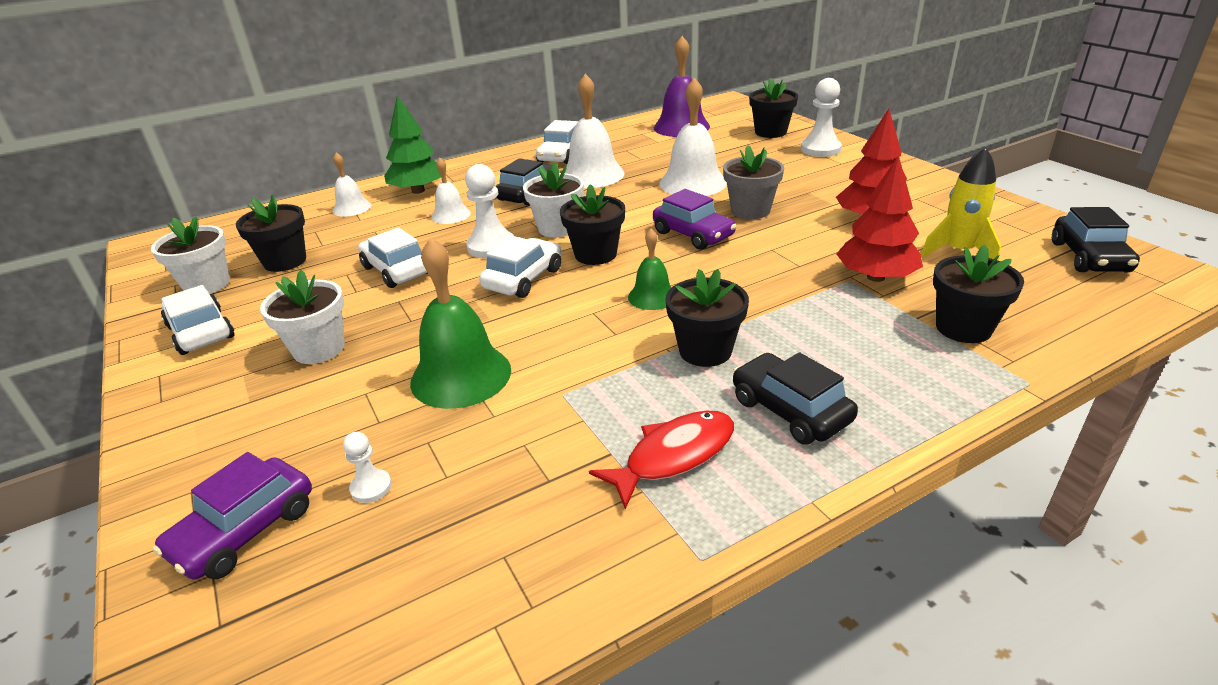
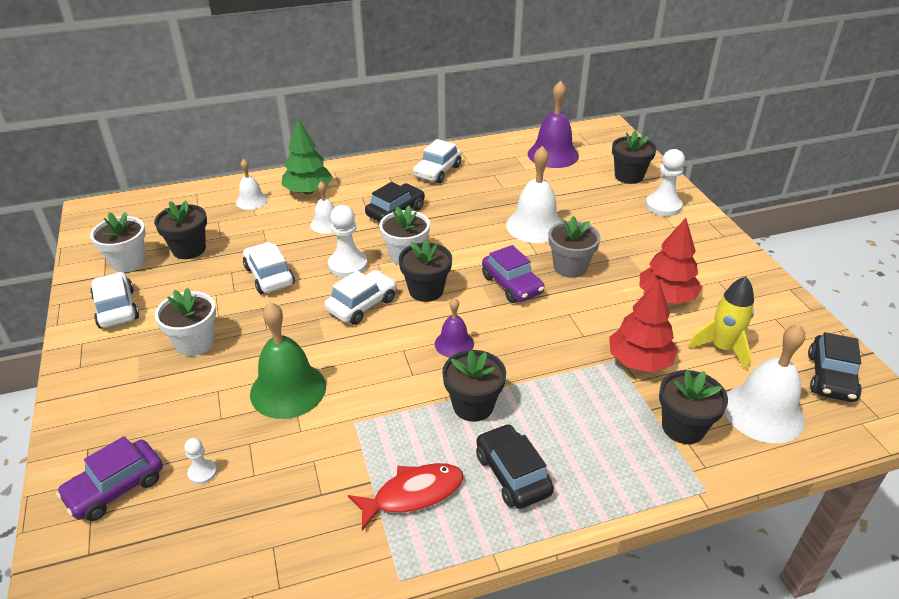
camera: 10 degrees right, 5 degrees up
white bell [565,74,624,188] -> white bell moved to [724,324,805,443]
green bell [628,229,672,310] -> purple bell [435,298,474,358]

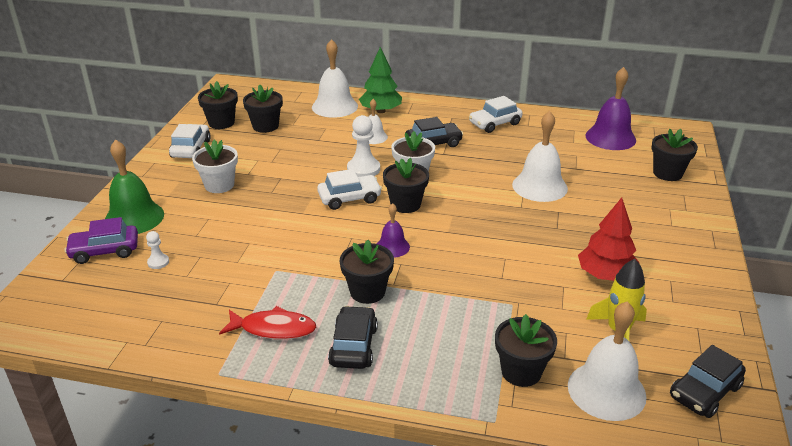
camera: 30 degrees right, 5 degrees down
white flower pot [90,212,146,272] -> black flower pot [198,81,238,129]
white bell [236,159,268,210] -> white bell [312,39,358,118], size x1.79
white car [243,242,295,294] -> none
green bell [250,302,326,419] -> green bell moved to [105,139,164,234]
purple car [482,245,544,303] -> none
grey flower pot [549,216,601,278] -> none
red tree [609,279,678,372] -> none
white pawn [646,149,685,216] -> none

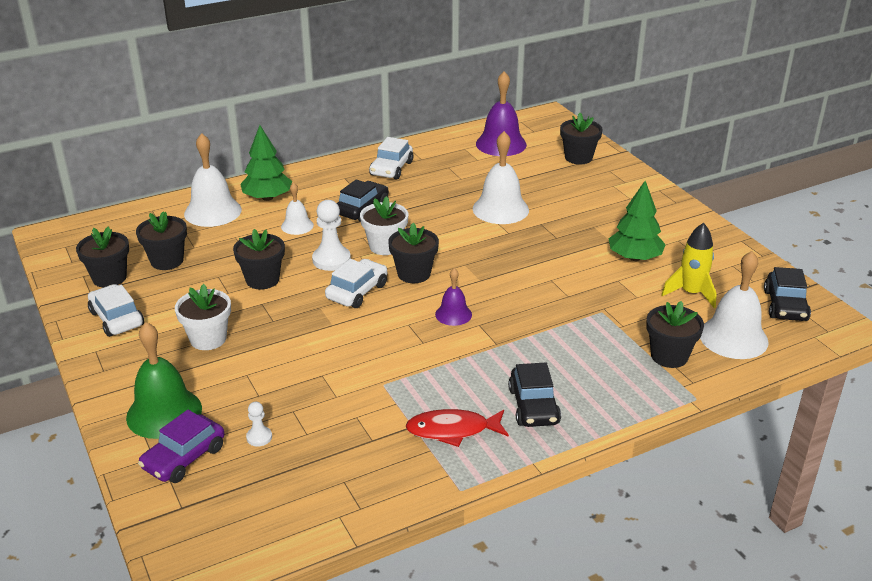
camera: 40 degrees left, 0 degrees up
red fish [219,306,317,340] -> red fish turned 150 degrees counterclockwise [405,409,509,447]
black car [328,306,378,369] -> black car turned 150 degrees counterclockwise [508,363,561,427]
black flower pot [340,240,394,304] -> black flower pot moved to [233,229,285,290]
red tree [578,197,640,281] -> green tree [608,181,666,261]

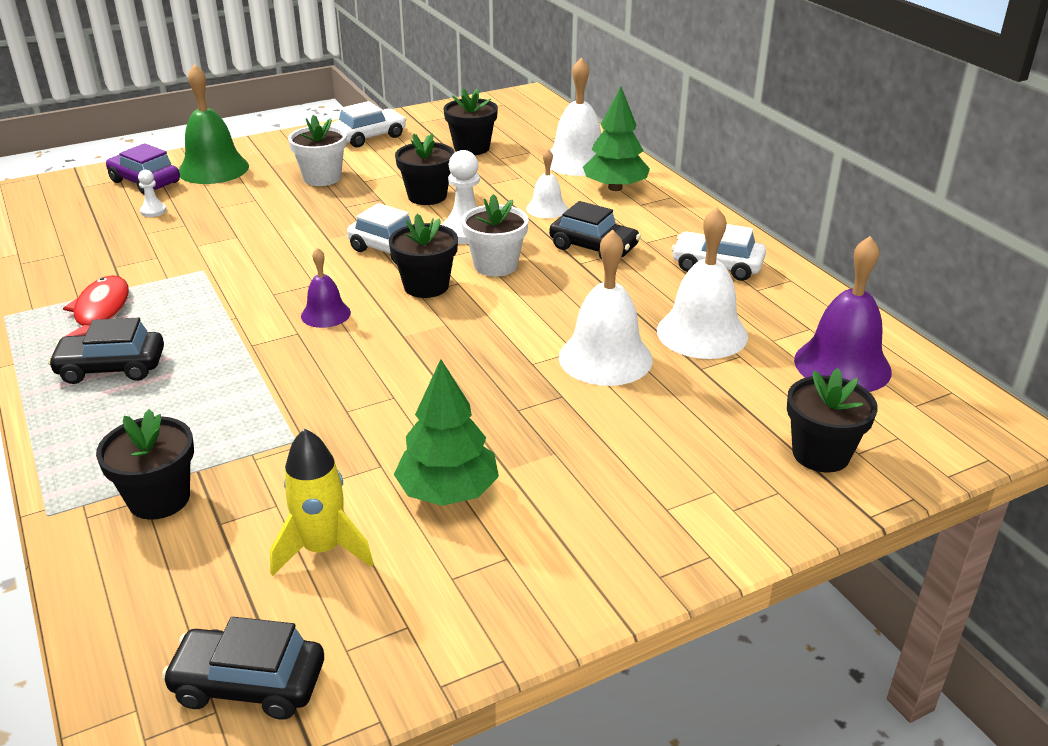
camera: 90 degrees right, 0 degrees up
black flower pot [76,227,129,288] -> none
white bell [700,251,769,359] -> white bell moved to [657,207,748,359]

